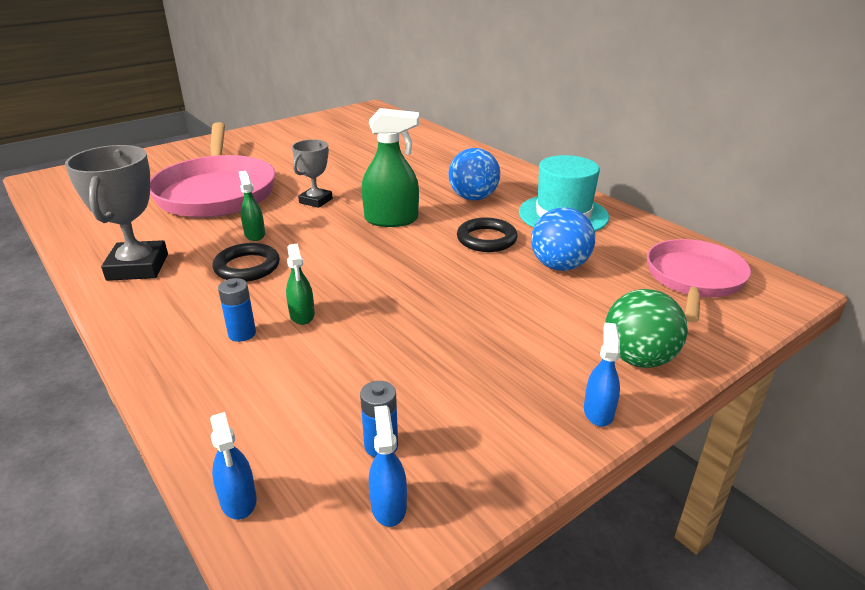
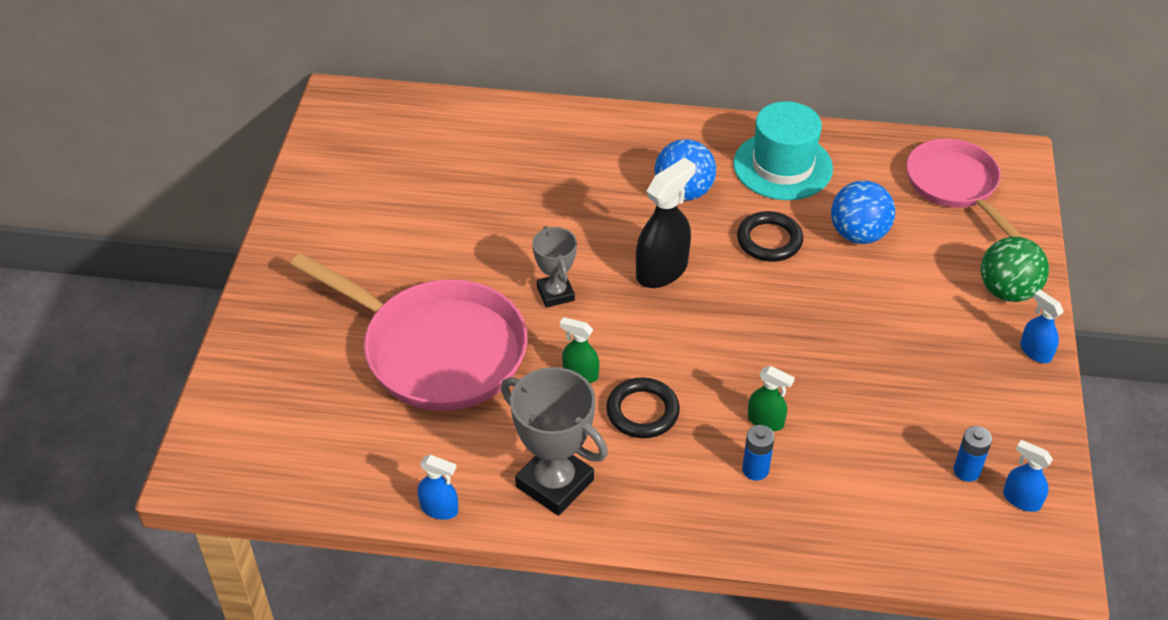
camera: 45 degrees left, 15 degrees up
blue spray bottle [210,412,257,520] -> blue spray bottle moved to [417,455,458,520]
green spray bottle [362,108,419,227] -> black spray bottle [636,158,696,288]

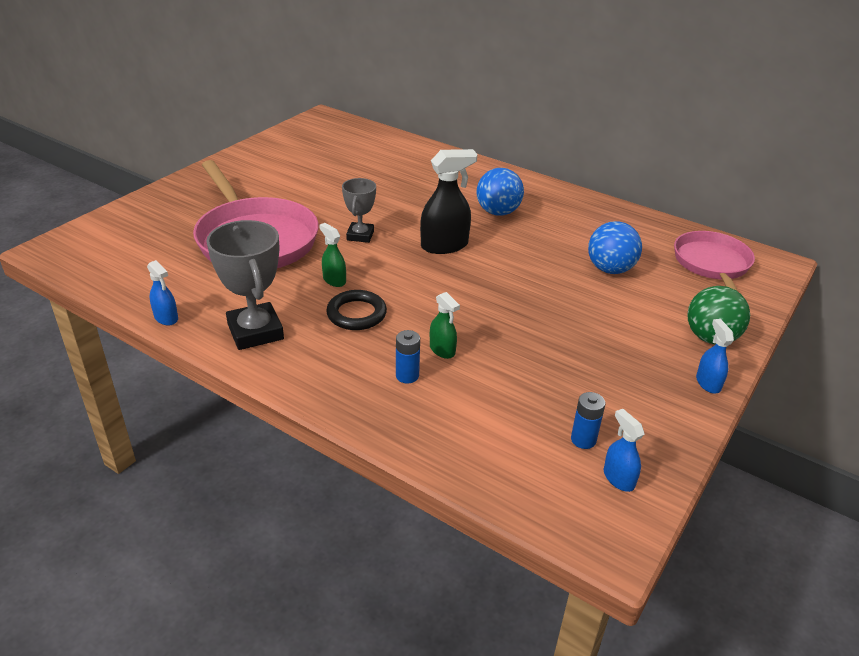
camera: 25 degrees right, 10 degrees down
turquoise hat [733,101,833,200] -> none
black ring [737,211,803,262] -> none

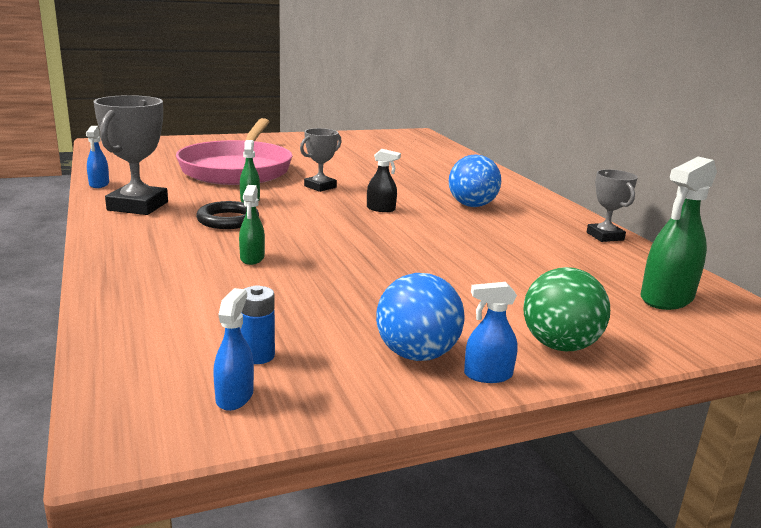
camera: 35 degrees right, 15 degrees down
blue battery [396,330,420,384] -> none
black spray bottle [420,149,477,254] -> black spray bottle [367,149,401,212], size x0.55
blue ball [588,221,642,274] -> blue ball moved to [376,273,465,361]
pink pan [674,231,755,291] -> green spray bottle [641,156,717,310]
blue spray bottle [696,319,734,394] -> blue spray bottle turned 120 degrees counterclockwise [464,282,518,383]
none -> grey trophy [587,169,638,242]

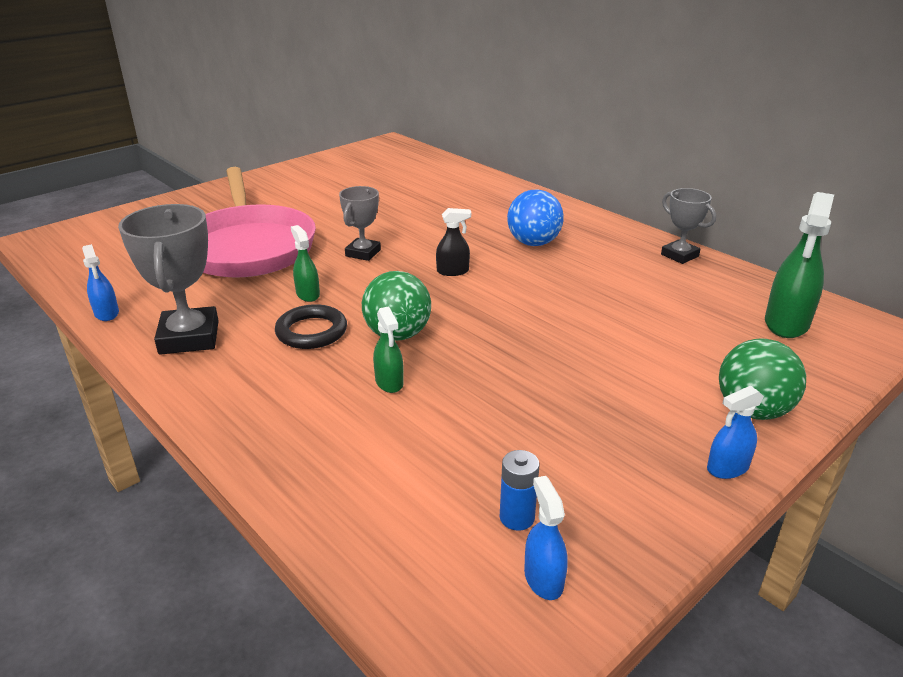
camera: 20 degrees left, 10 degrees up
blue ball [376,273,465,361] -> none
none -> green ball [362,271,431,341]

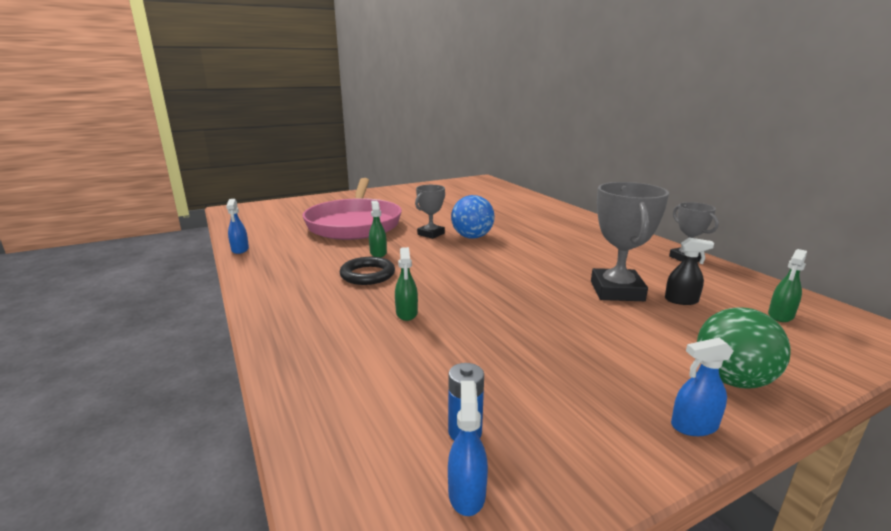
camera: 15 degrees right, 10 degrees down
grey trophy [118,204,219,355] -> grey trophy moved to [591,182,669,301]
green ball [362,271,431,341] -> none
black spray bottle [436,208,471,276] -> black spray bottle moved to [665,238,714,305]
blue ball [507,189,564,246] -> blue ball moved to [451,195,495,239]
green spray bottle [765,192,834,338] -> green spray bottle [768,249,807,322], size x0.55

